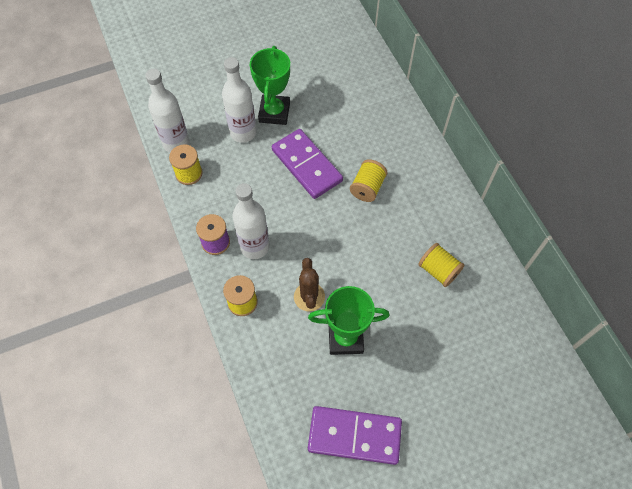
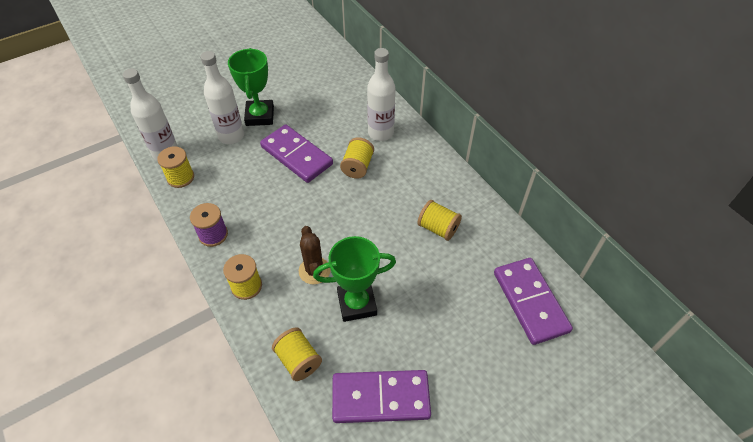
camera: 10 degrees left, 10 degrees down
white bottle [232,183,269,259] -> white bottle moved to [367,48,395,141]
none -> yellow spool [272,327,322,381]
none -> purple domino [494,258,573,345]

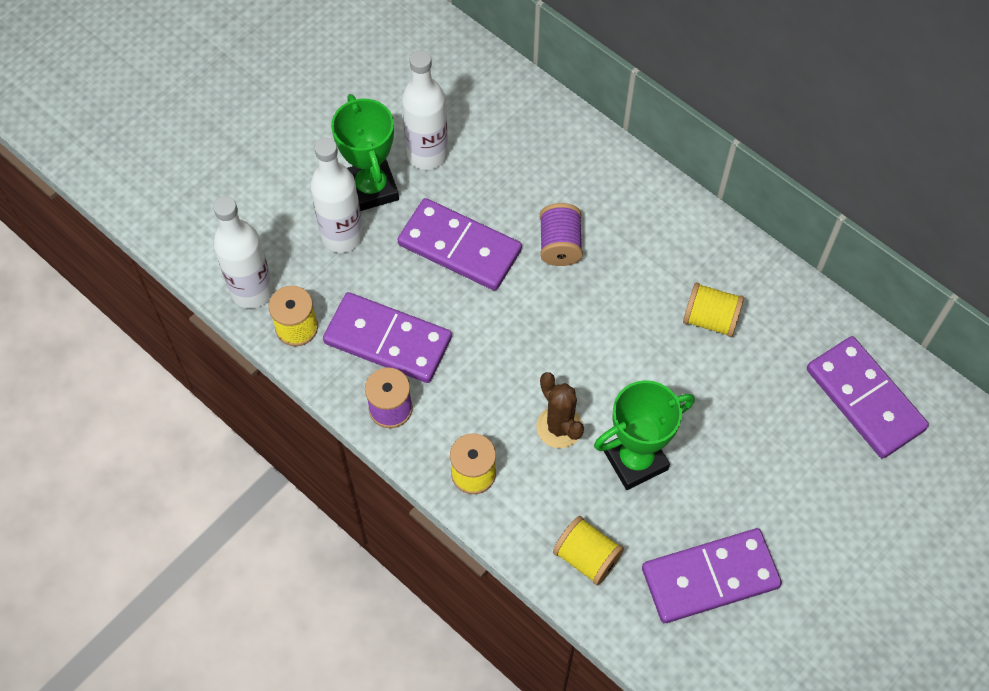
camera: 15 degrees left, 10 degrees up
yellow spool [340,137,374,179] -> purple spool [540,203,583,266]
white bottle [367,48,395,141] -> white bottle moved to [402,50,448,170]
none -> purple domino [323,292,452,383]

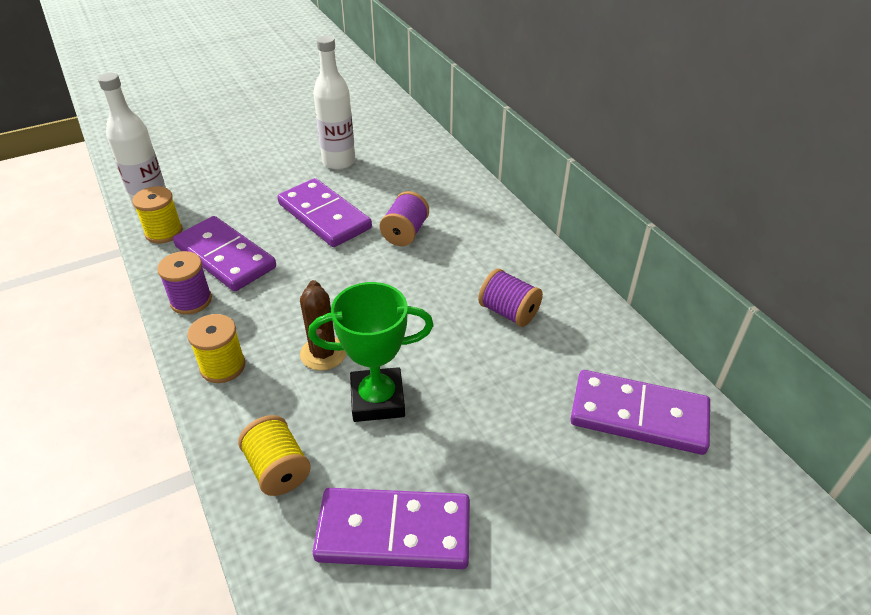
camera: 20 degrees right, 20 degrees down
white bottle [310,137,363,253] -> none
green trophy [331,94,399,211] -> none
yellow spool [683,282,744,337] -> purple spool [478,268,543,327]
purple domino [807,336,929,458] -> purple domino turned 60 degrees counterclockwise [570,370,710,455]

